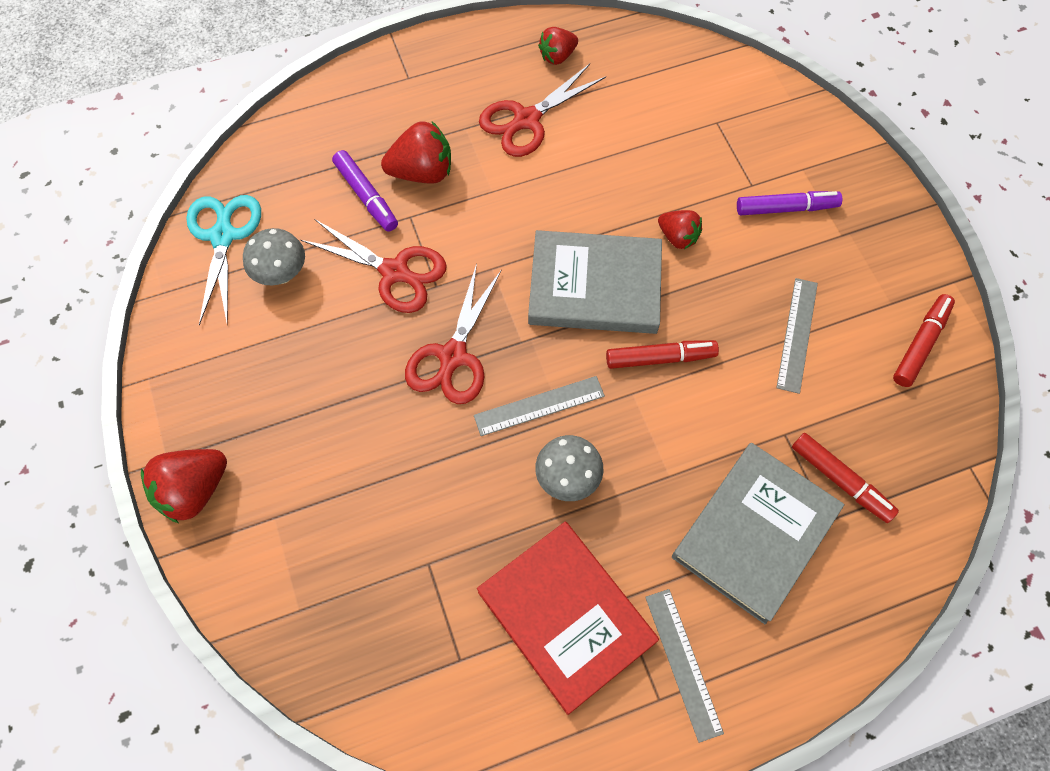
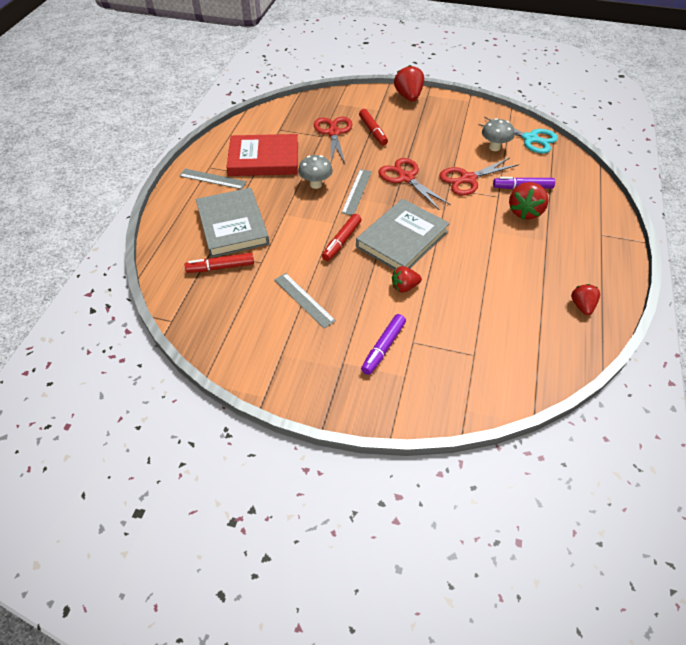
camera: 125 degrees right, 15 degrees down
red scissors [479,64,606,157] -> red scissors moved to [314,117,352,164]
red marker [893,294,955,387] -> red marker moved to [359,109,388,146]

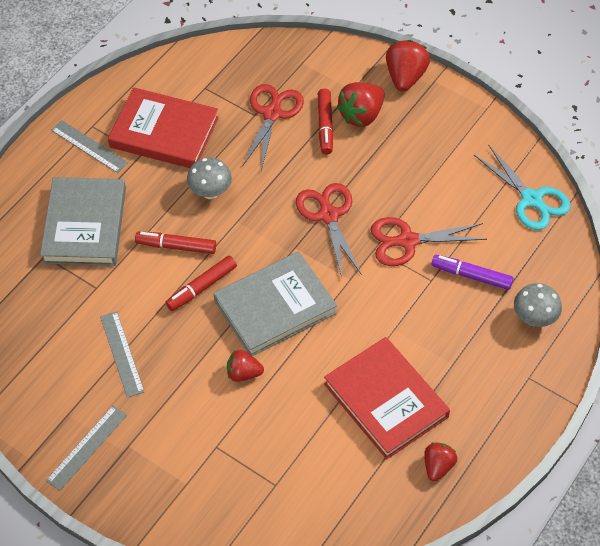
camera: 20 degrees right, 5 degrees up
red marker [185,253,254,273] -> red marker moved to [135,232,216,254]
grey ruler [341,169,372,215] -> grey ruler moved to [46,405,127,491]
purple marker [361,314,406,375] -> none
grey mushroom [482,118,514,151] -> grey mushroom moved to [514,283,562,327]
red strawberry [509,182,549,220] -> red strawberry moved to [336,82,385,127]
none -> red book [324,337,450,459]

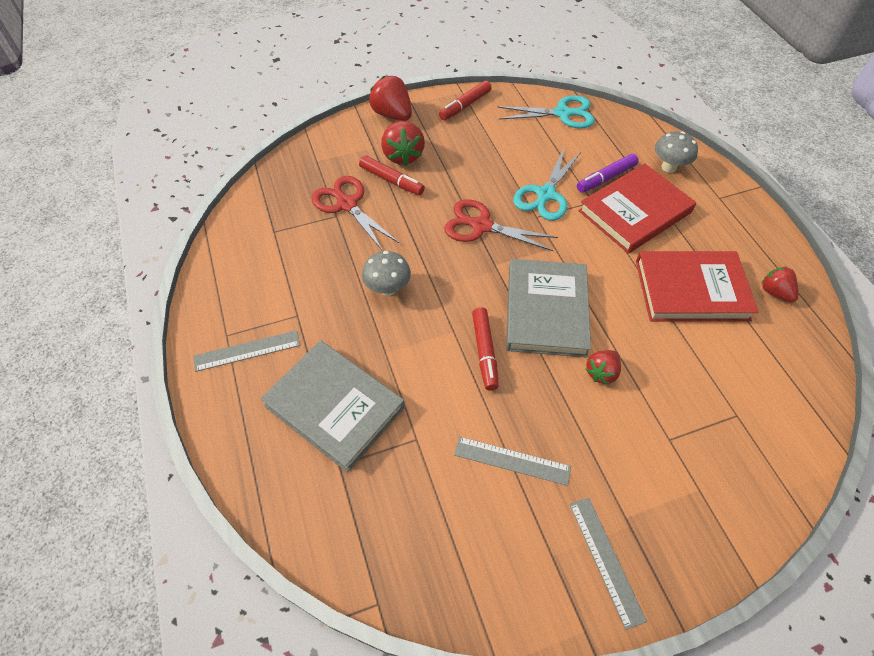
camera: 55 degrees left, 0 degrees up
red book [108,87,219,168] -> red book moved to [578,163,696,254]
red marker [135,232,216,254] -> red marker moved to [439,81,492,120]
red scissors [371,217,487,266] -> turquoise scissors [513,149,581,221]

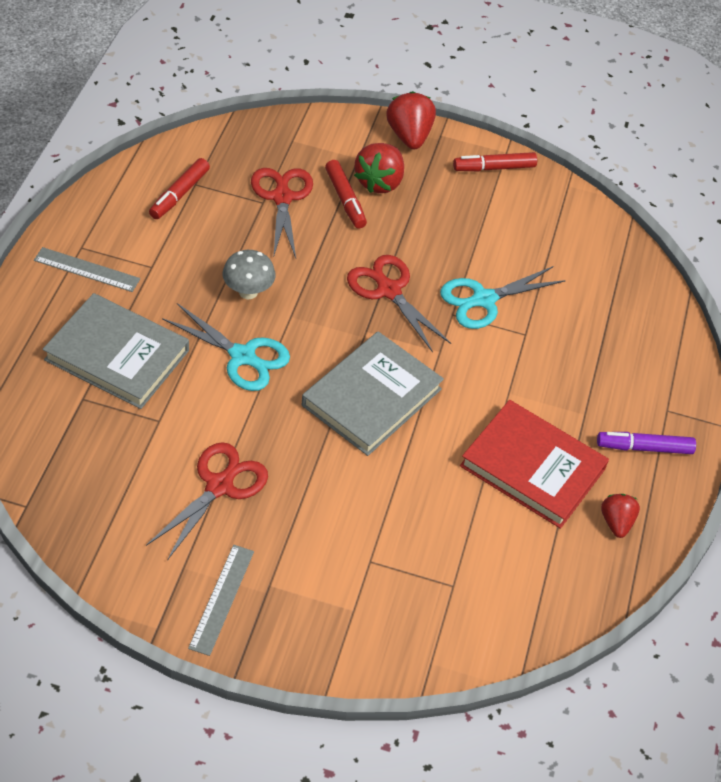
camera: 30 degrees right, 5 degrees down
grey book [260,340,405,472] -> grey book turned 45 degrees counterclockwise [42,293,189,409]
grey ruler [454,437,571,486] -> red scissors [146,442,268,560]
red marker [472,307,499,391] -> red marker moved to [149,158,210,219]
turquoise scissors [497,95,595,128] -> turquoise scissors moved to [162,303,290,391]
purple marker [577,153,639,193] -> purple marker moved to [597,432,696,454]
red book [578,163,696,254] -> none
red strawberry [586,350,621,385] -> none
grey mushroom [655,131,698,173] -> none

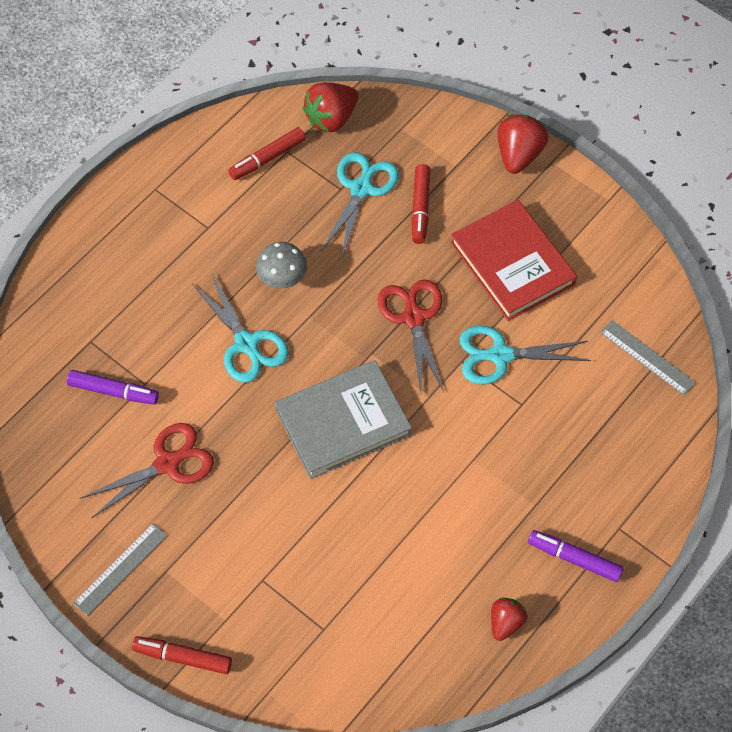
camera: 30 degrees right, 10 degrees up
grey ruler [34,247,140,292] -> grey ruler moved to [600,320,696,396]
grey book [42,293,189,409] -> none
red scissors [251,168,313,258] -> turquoise scissors [321,152,399,258]
red strawberry [354,143,404,193] -> red strawberry moved to [303,82,358,132]
red marker [453,152,537,171] -> red marker moved to [132,636,232,674]
red book [460,400,609,529] -> red book moved to [450,200,577,321]
none -> purple marker [67,370,159,405]

